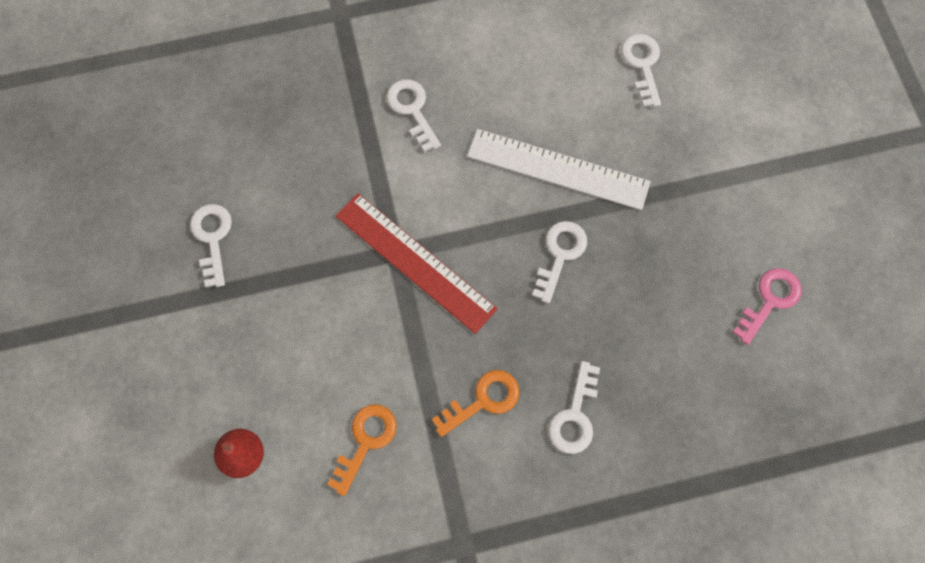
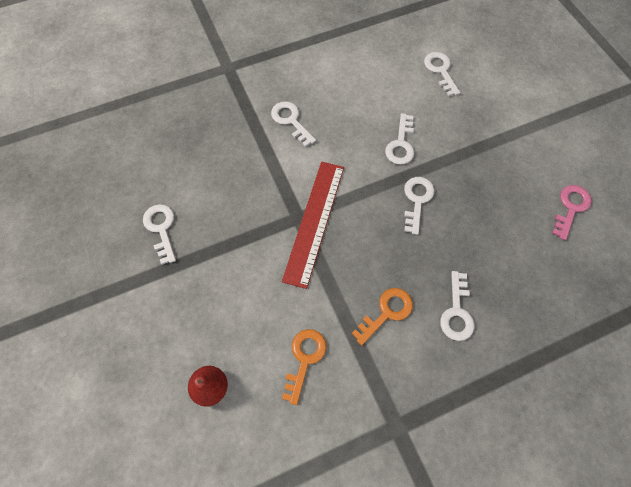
camera: 10 degrees left, 5 degrees down
red ruler [336,193,498,334] -> red ruler turned 75 degrees clockwise [282,162,344,289]
white ruler [467,129,651,210] -> white key [385,113,414,165]

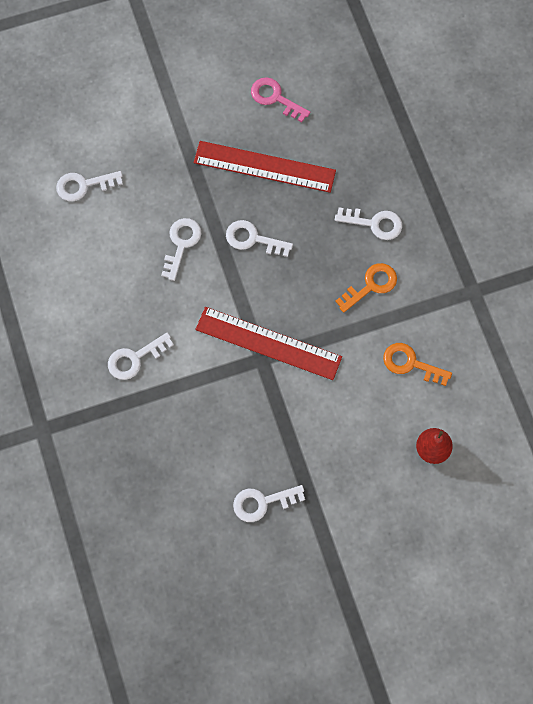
camera: 85 degrees left, 5 degrees up
orange key [352,288,413,345] -> orange key turned 90 degrees clockwise [335,263,397,313]
white key [385,113,414,165] -> white key turned 90 degrees counterclockwise [161,218,201,281]
none -> red ruler [194,141,336,193]

